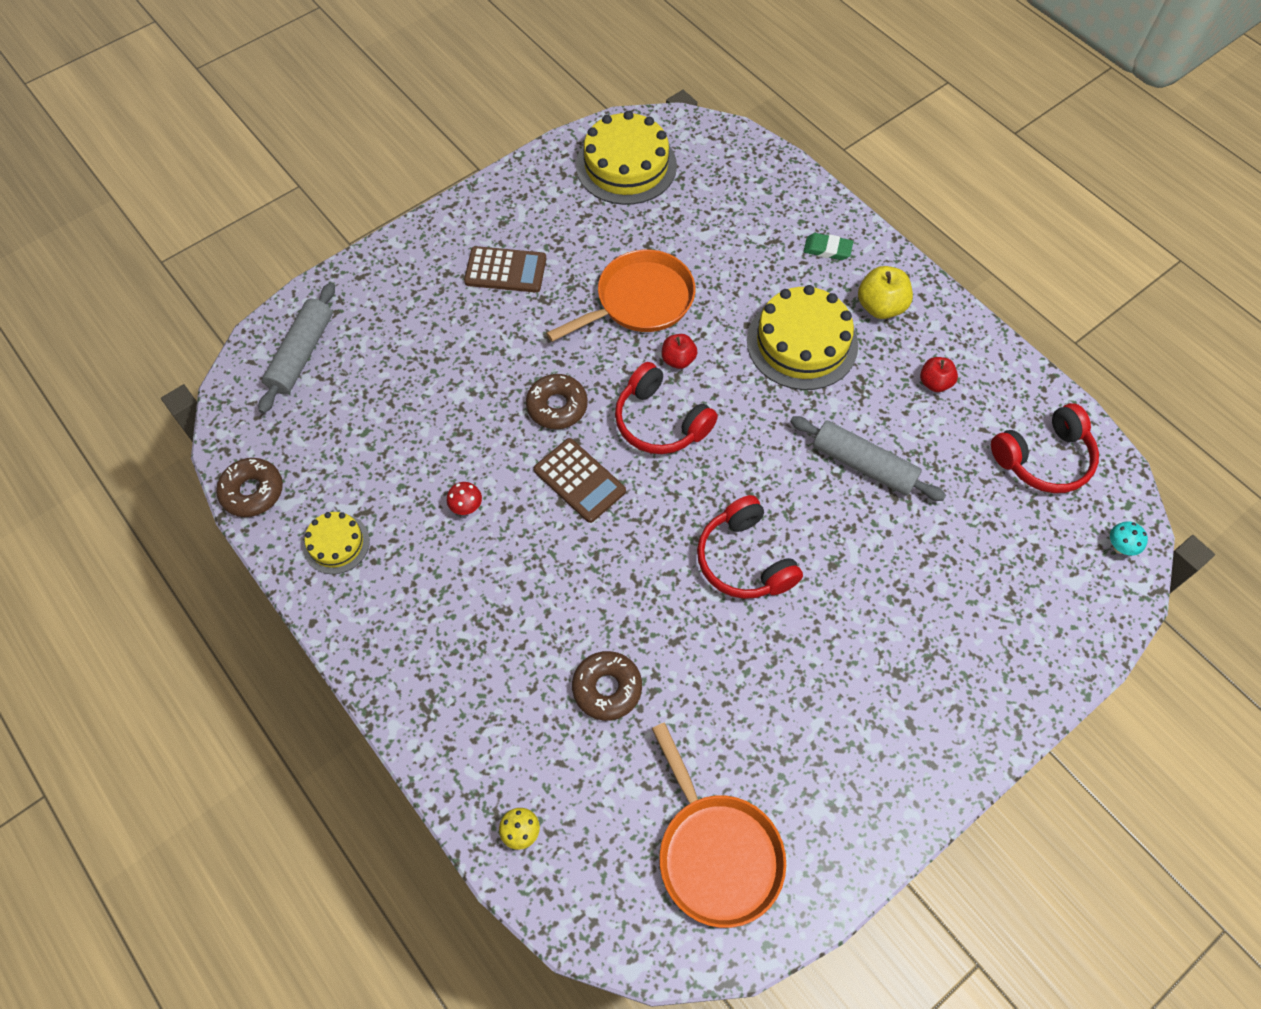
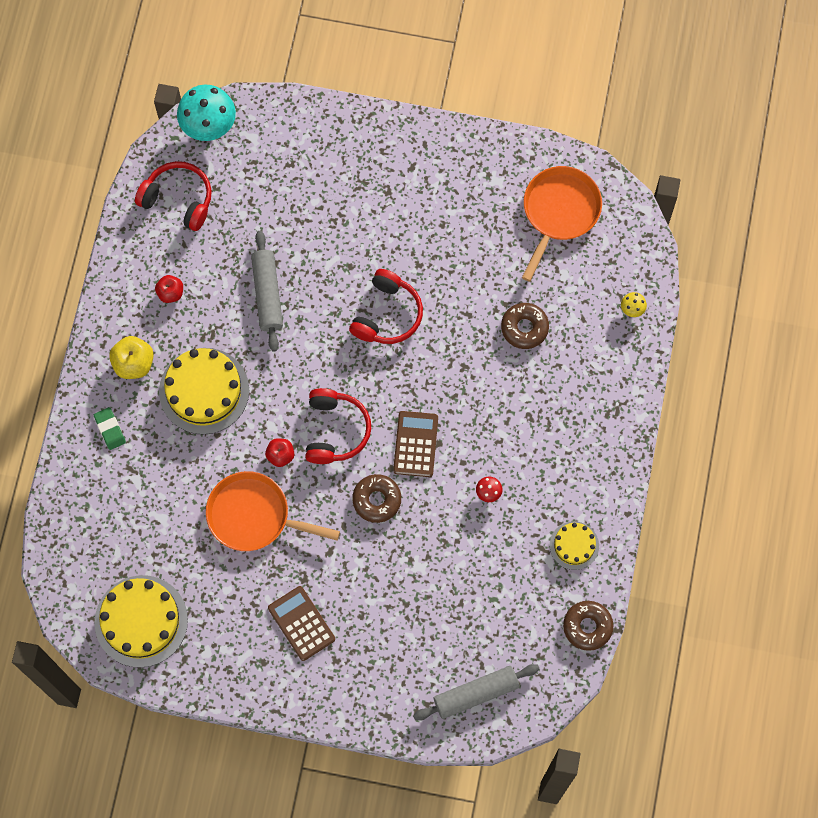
camera: 130 degrees left, 10 degrees up
turquoise mushroom [1110,521,1148,556] -> turquoise mushroom [177,85,236,141], size x2.31

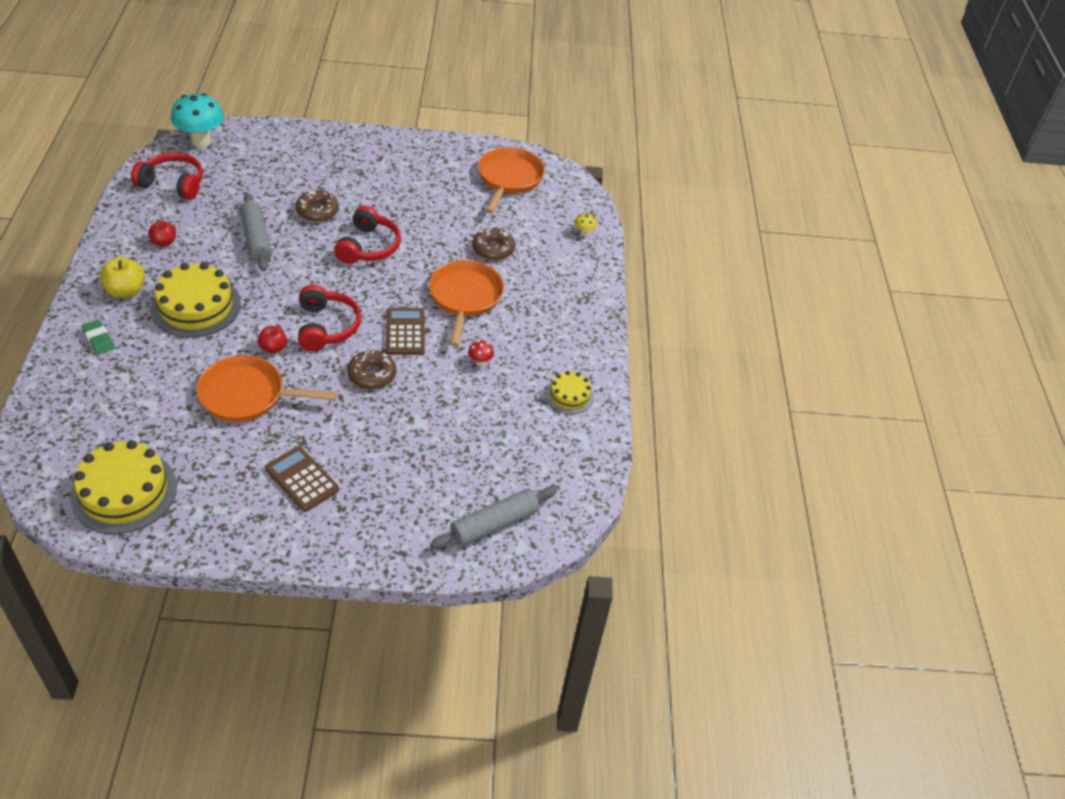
camera: 15 degrees left, 25 degrees down
brown donut [563,601,614,651] -> brown donut moved to [296,190,339,222]
none -> orange pan [429,260,504,347]

